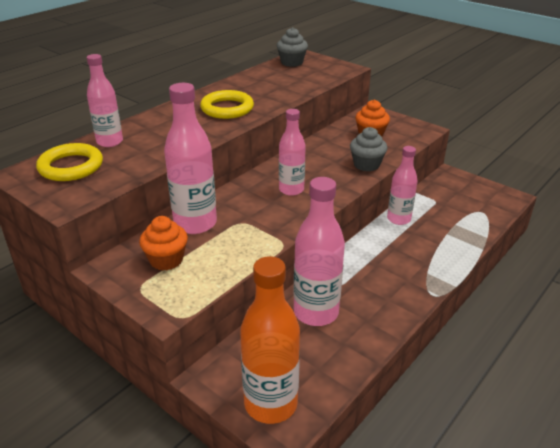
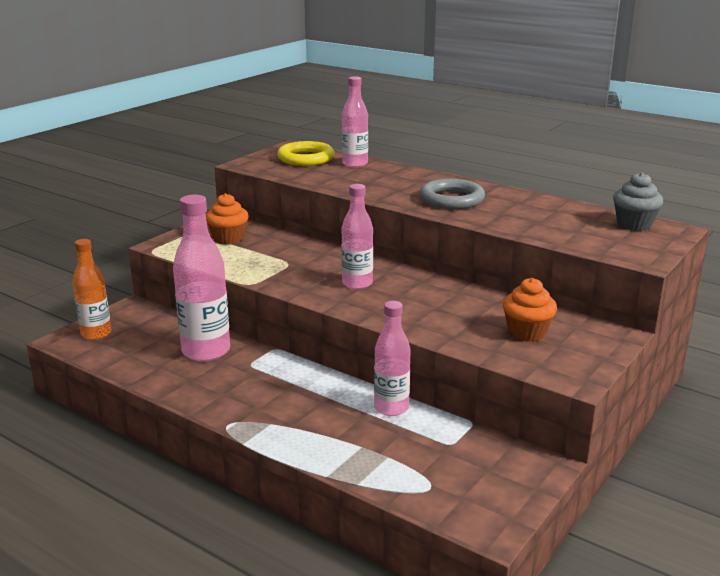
camera: 85 degrees right, 10 degrees down
pink bottle [164,83,217,234] -> none
yellow ring [200,90,254,119] -> grey ring [420,179,485,209]
orange bottle [240,256,300,424] -> orange bottle [72,239,111,340], size x0.64
grey cupcake [350,127,388,171] -> none

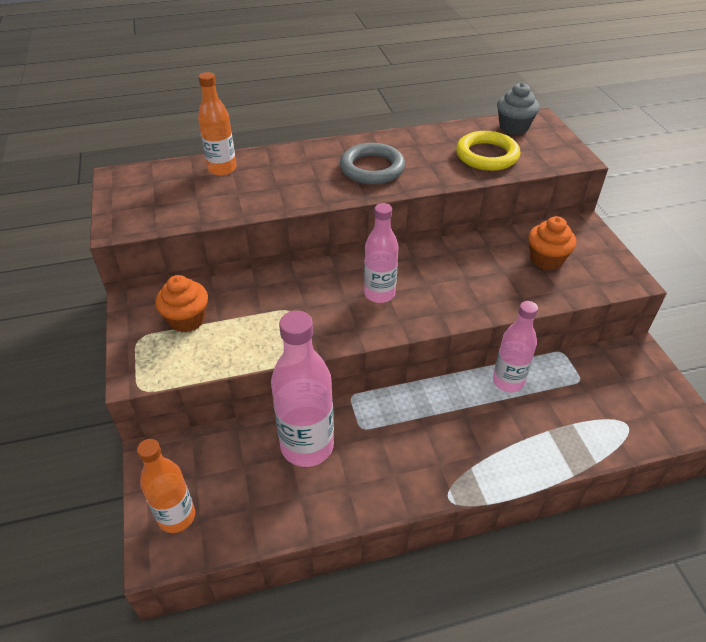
camera: 50 degrees left, 20 degrees up
yellow ring [277,141,334,166] -> yellow ring moved to [456,131,520,171]
pink bottle [342,76,368,168] -> orange bottle [198,72,236,176]

